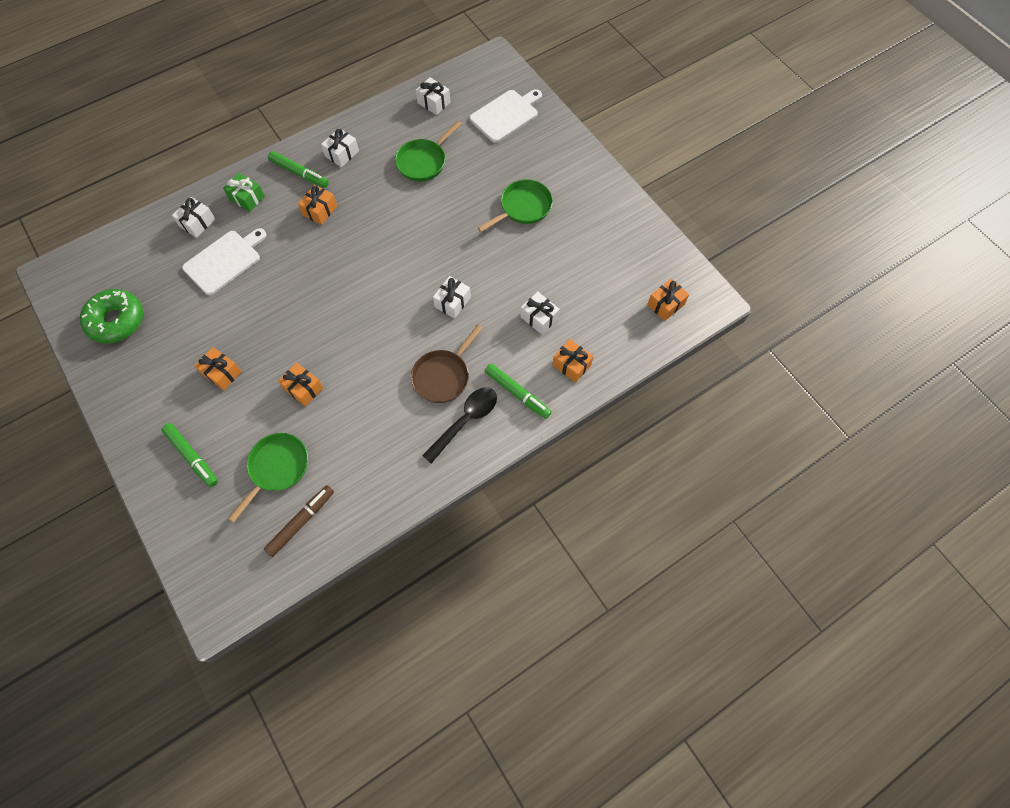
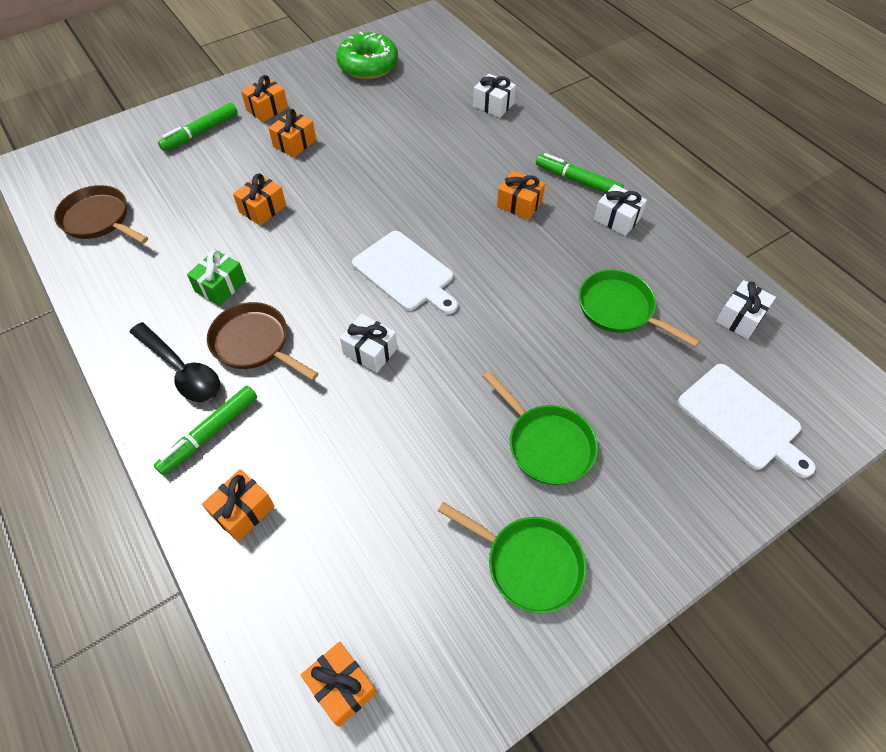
camera: 90 degrees right, 10 degrees down
white cutting board [182,228,266,295] -> white cutting board moved to [352,231,458,314]
green gift [223,173,265,212] -> green gift moved to [187,249,246,306]
green pan [228,433,308,523] -> green pan moved to [438,502,586,613]
brown marker [264,485,334,557] -> brown pan [54,185,148,243]
green marker [268,151,329,188] -> green marker turned 90 degrees clockwise [536,153,624,193]
white gift [520,292,560,335] -> none
none -> orange gift [241,75,288,122]

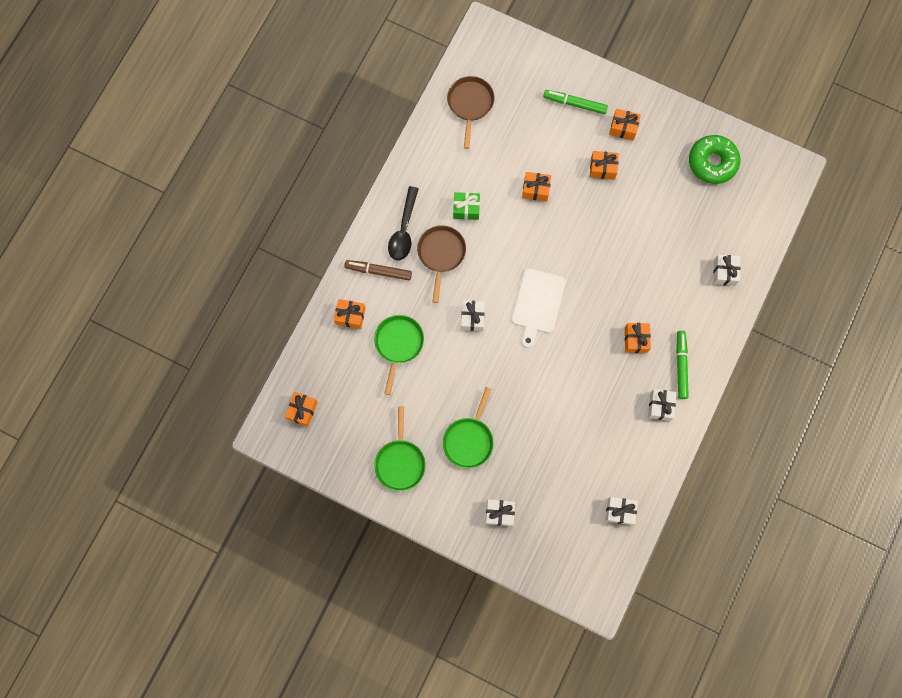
camera: 60 degrees right, 20 degrees up
green marker [154,386,257,475] -> brown marker [344,260,412,280]
green pan [579,270,700,347] -> green pan moved to [374,315,424,395]
white cutting board [678,364,815,478] -> none
none -> white gift [486,499,515,526]

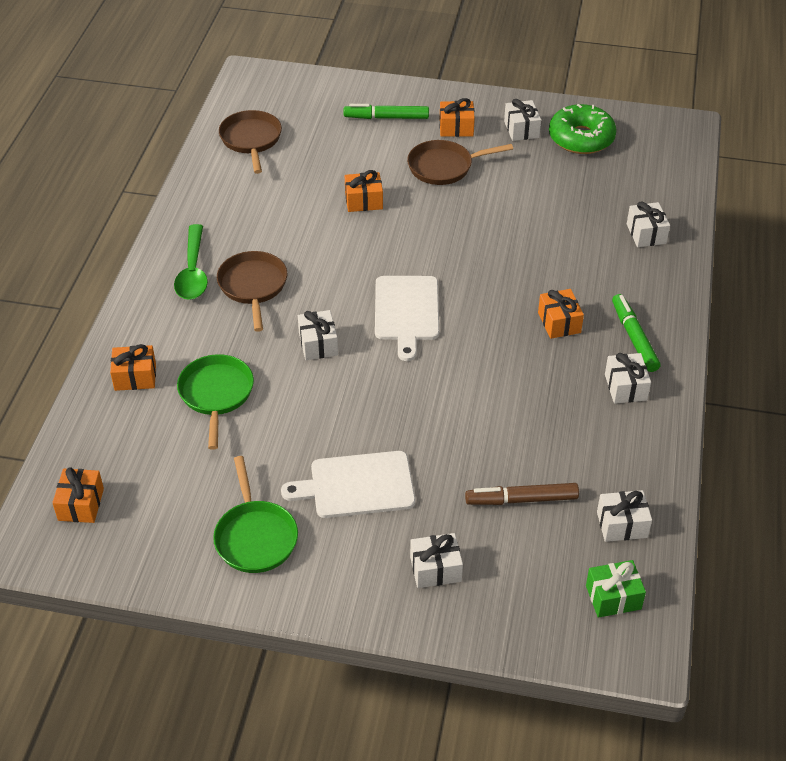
camera: 15 degrees left, 30 degrees down
brown marker [344,260,412,280] -> brown marker moved to [465,483,579,505]
black spoon [388,186,419,260] -> green spoon [174,224,208,300]
green pan [443,387,494,469] -> white cutting board [281,451,415,518]
green gift [453,192,480,220] -> green gift moved to [586,560,646,618]
orange gift [590,151,619,180] -> brown pan [407,140,513,185]
none -> white gift [504,99,541,141]

